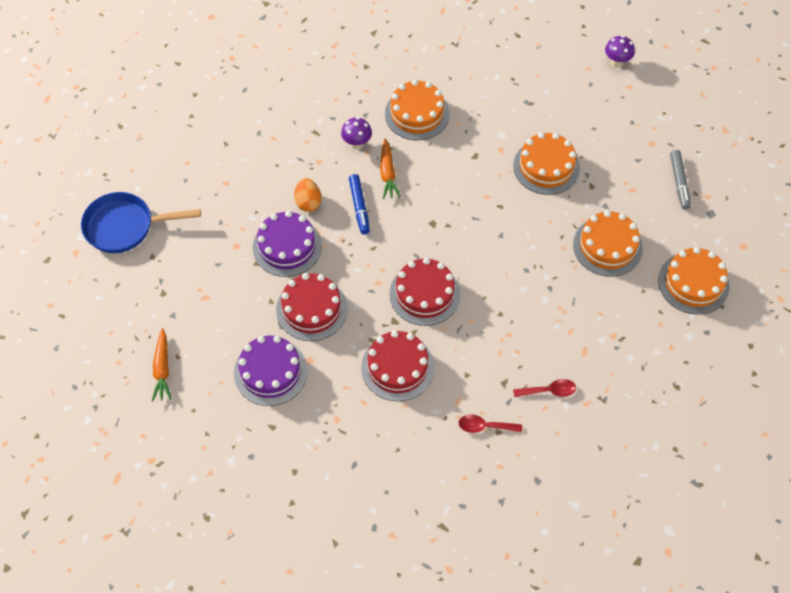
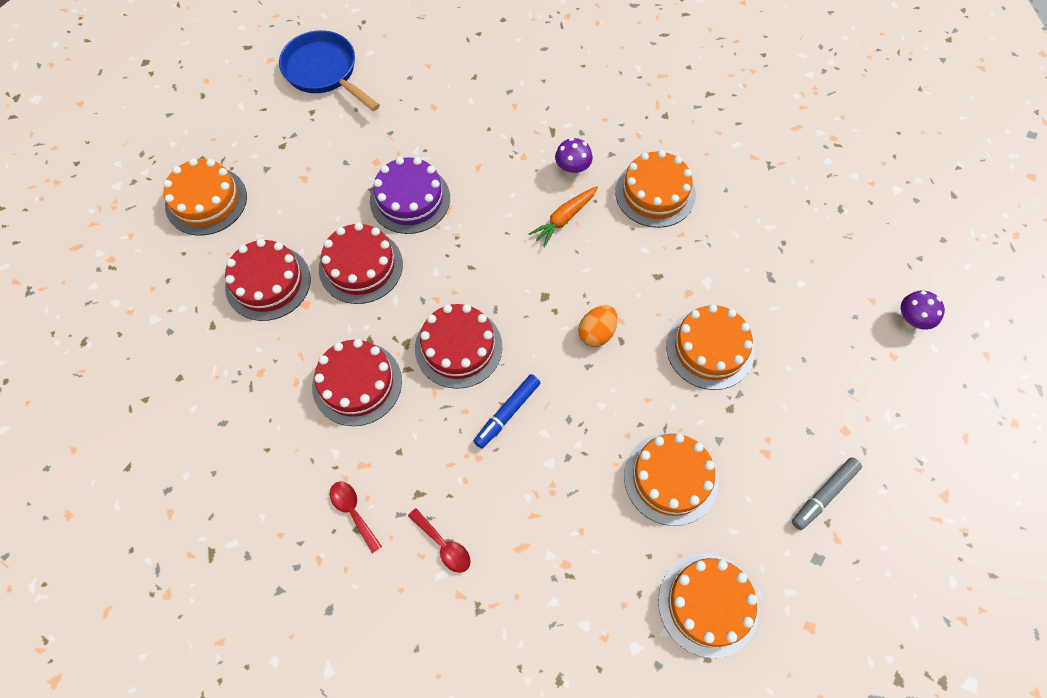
camera: 50 degrees right, 5 degrees up
orange carrot [152,328,172,401] -> orange cake [163,158,247,236]
purple cake [234,335,308,406] -> red cake [225,239,311,321]
orange egg [294,178,321,212] -> orange egg moved to [578,305,618,347]
blue marker [349,174,370,234] -> blue marker moved to [474,374,540,449]

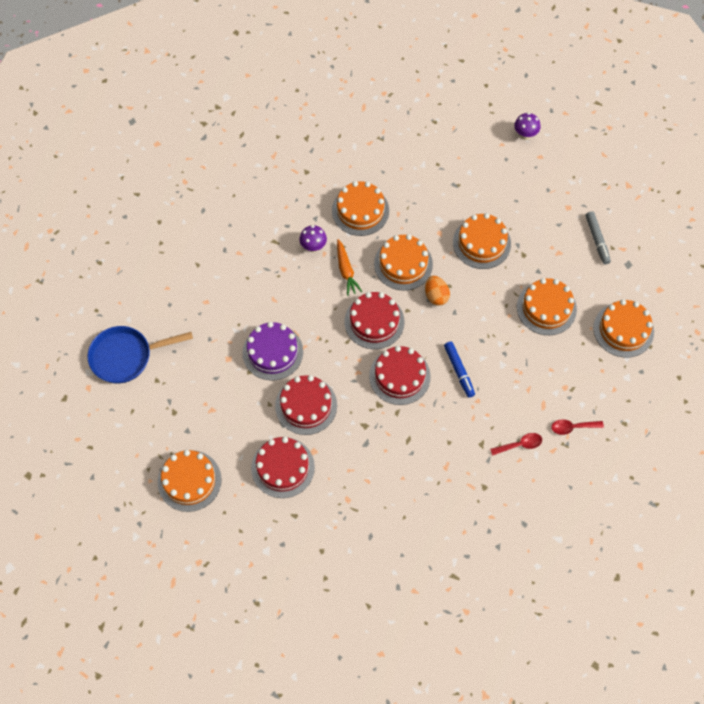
camera: 60 degrees left, 0 degrees up
red cake [312,339,402,426] -> red cake moved to [345,292,404,349]
red spoon [330,482,382,553] -> red spoon moved to [551,419,604,435]
none -> orange cake [374,234,433,291]

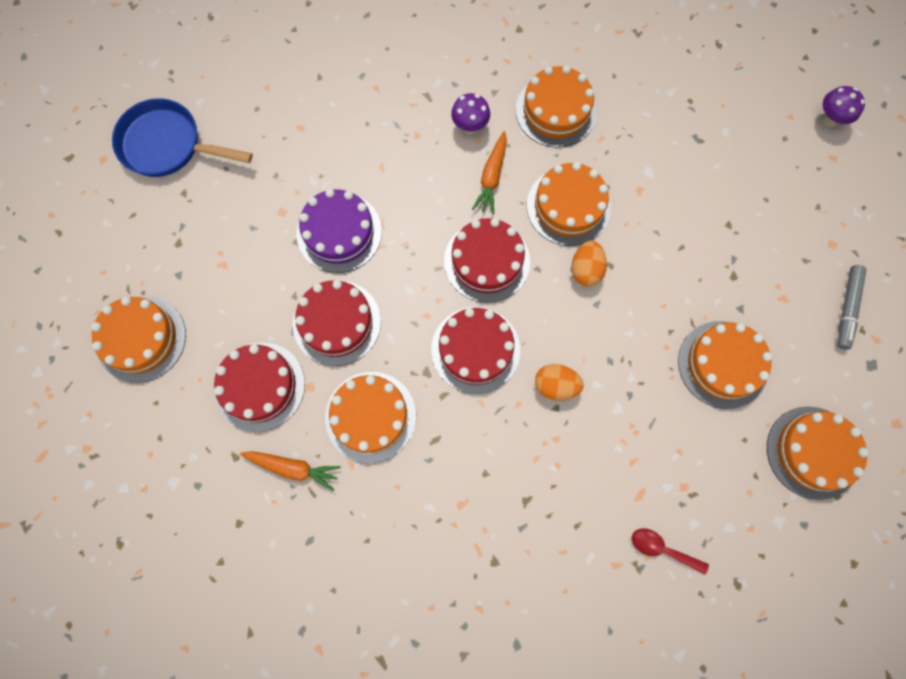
camera: 30 degrees right, 10 degrees up
blue marker [444,341,475,398] -> orange egg [535,364,584,401]
orange cake [453,213,511,269] -> orange cake moved to [325,372,416,463]
red spoon [490,433,542,456] -> none
none -> orange carrot [240,451,341,491]

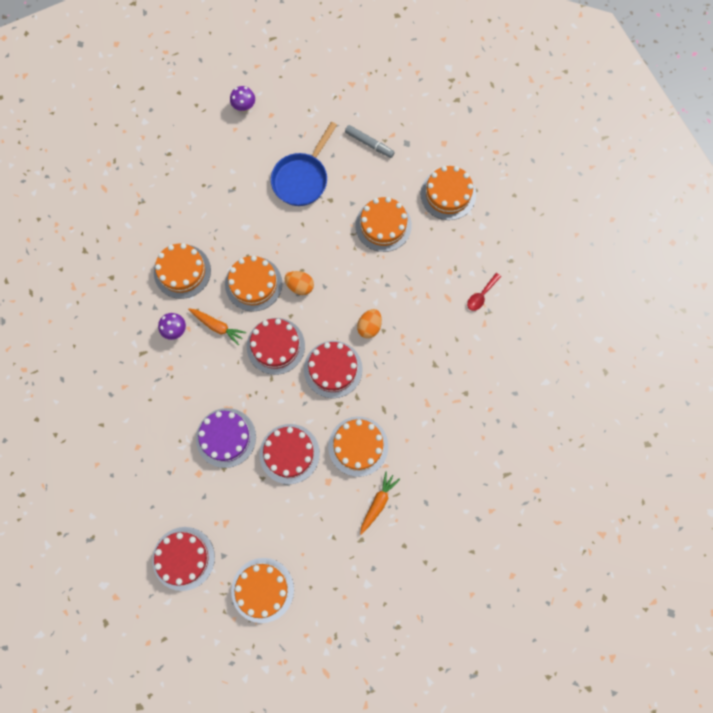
camera: 75 degrees left, 0 degrees up
blue pan [112,98,253,177] -> blue pan moved to [271,122,337,206]
red cake [214,342,305,432] -> red cake moved to [152,527,215,591]

